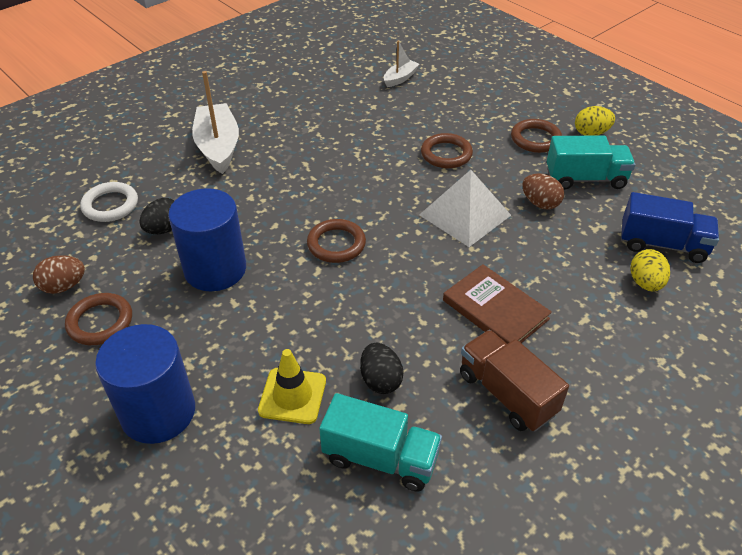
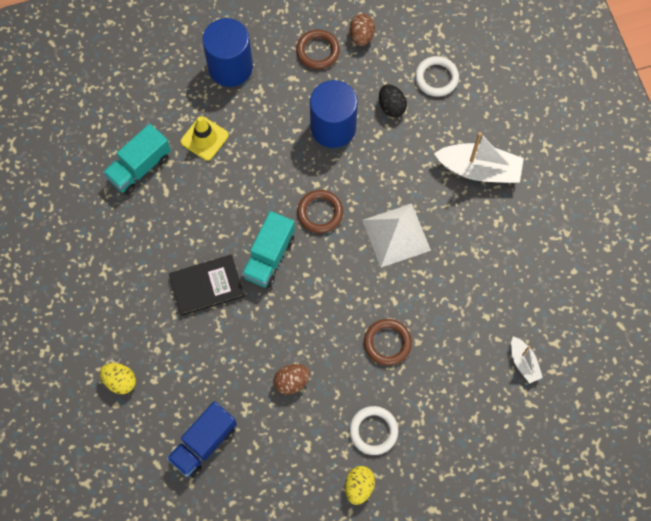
camera: 115 degrees right, 25 degrees up
black egg [360,343,404,394] -> none
white pyramid [419,170,511,247] -> white pyramid moved to [362,203,431,268]
brown book [443,264,552,344] -> black book [169,255,245,316]
brown truck [460,330,569,431] -> none
brown ring [511,119,562,153] -> white ring [349,406,398,455]
turquoise truck [547,135,635,190] -> turquoise truck moved to [242,211,295,288]
yellow egg [631,249,670,291] -> yellow egg moved to [100,363,136,394]

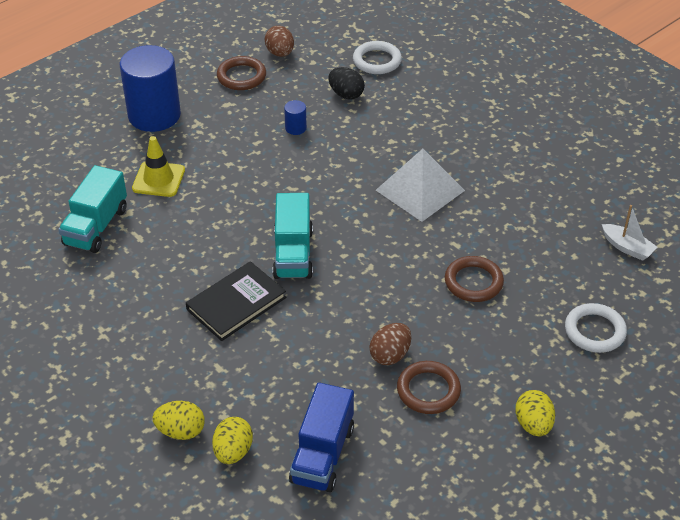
camera: 25 degrees left, 25 degrees down
brown ring [297,190,343,233] -> brown ring moved to [397,361,461,414]
blue cylinder [310,80,358,148] -> blue cylinder [284,100,307,135], size x0.40
white ring [349,406,398,455] -> white ring moved to [565,303,627,353]
white boat [434,132,524,183] -> none
none -> yellow egg [212,417,253,464]

